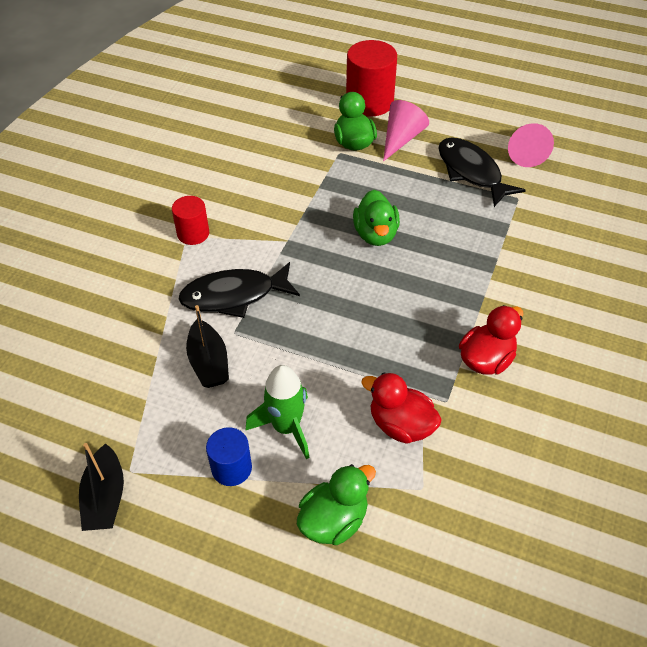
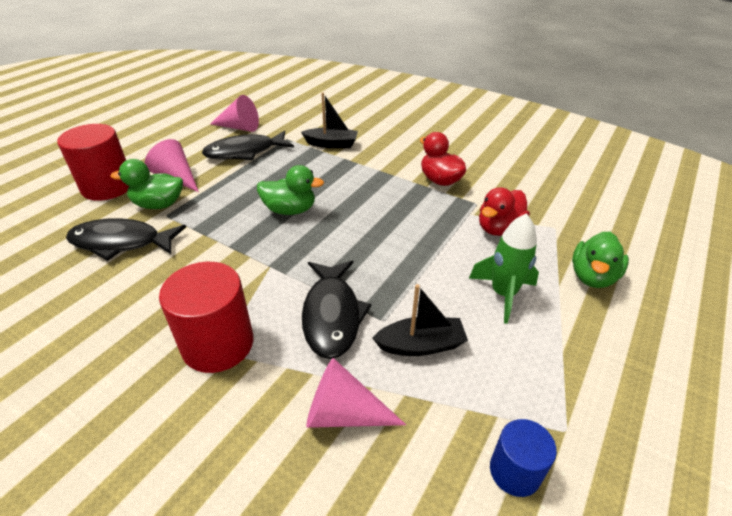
camera: 80 degrees left, 10 degrees down
black boat [79,443,124,531] -> black boat moved to [301,92,358,148]
red cylinder [172,196,209,245] -> red cylinder [159,262,253,373], size x1.73
blue cylinder [206,427,252,486] -> blue cylinder moved to [490,419,557,497]
green duck [297,464,376,545] -> green duck turned 120 degrees counterclockwise [572,232,629,288]
none -> black fish [66,218,186,261]
none -> pink cone [306,358,406,428]

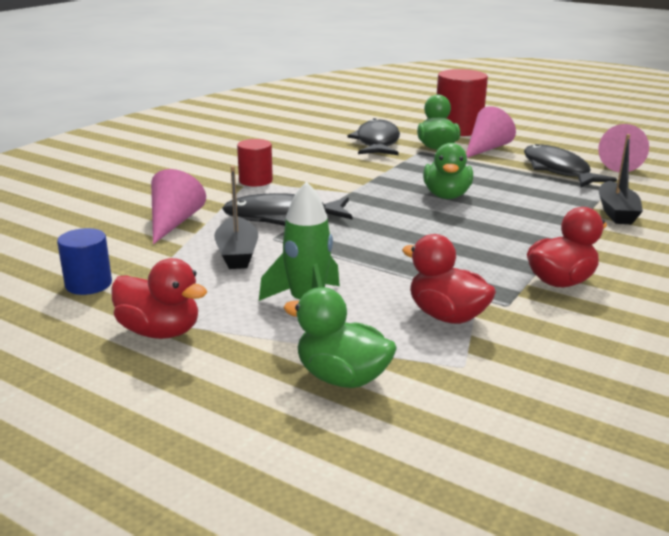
camera: 90 degrees right, 15 degrees down
red cylinder [159,262,253,373] -> red cylinder [237,139,273,186], size x0.58
none -> red duck [111,258,207,339]

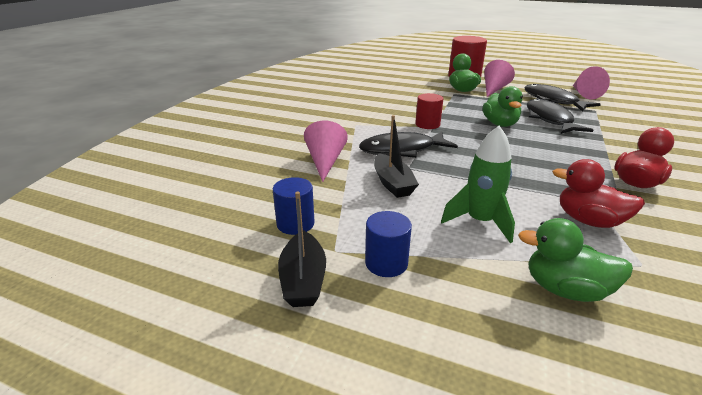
camera: 10 degrees left, 5 degrees up
red duck [111,258,207,339] -> blue cylinder [365,211,412,277]
red cylinder [237,139,273,186] -> red cylinder moved to [415,93,443,129]
black fish [347,118,400,155] -> black fish moved to [527,98,593,134]
black boat [599,134,643,224] -> black boat moved to [278,191,326,307]

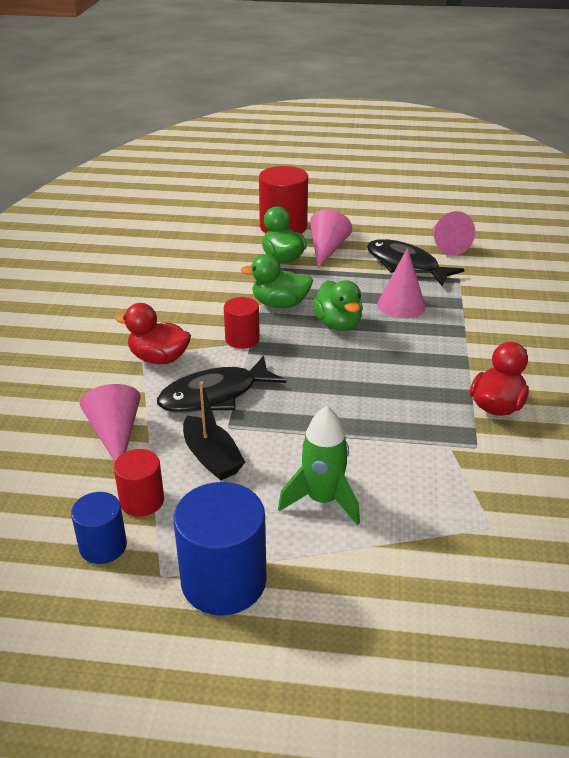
camera: 15 degrees left, 5 degrees up
black boat [278,191,326,307] -> none
blue cylinder [365,211,412,277] -> blue cylinder [174,482,267,616], size x1.73
green duck [518,218,633,302] -> green duck moved to [241,254,313,308]
black fish [527,98,593,134] -> pink cone [377,248,426,318]
red duck [552,159,645,228] -> red duck moved to [115,303,191,364]
none -> red cylinder [114,449,164,517]

